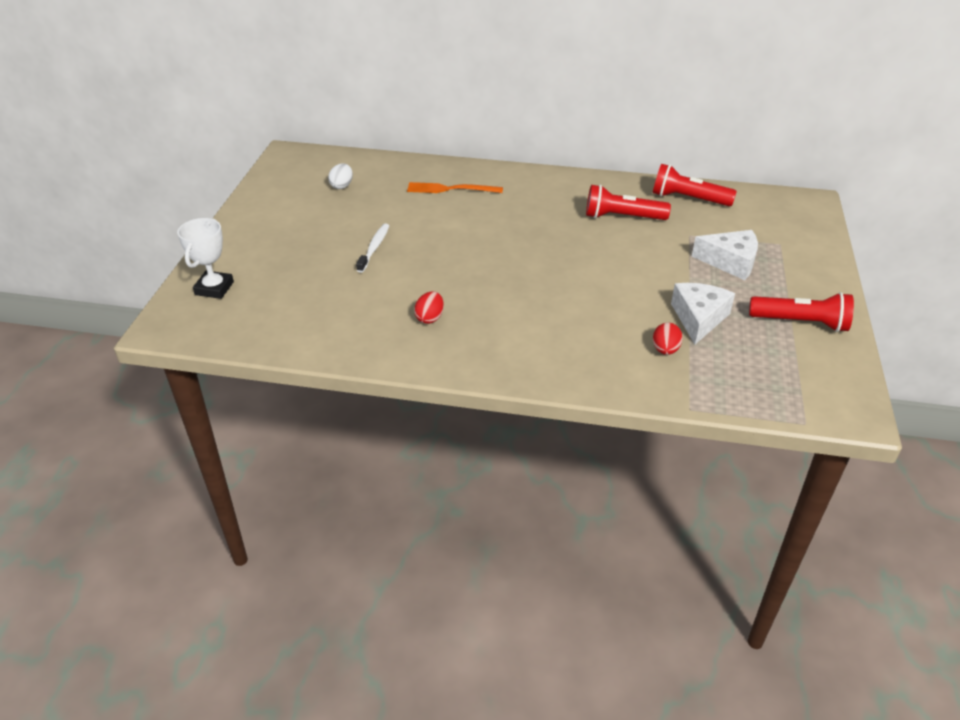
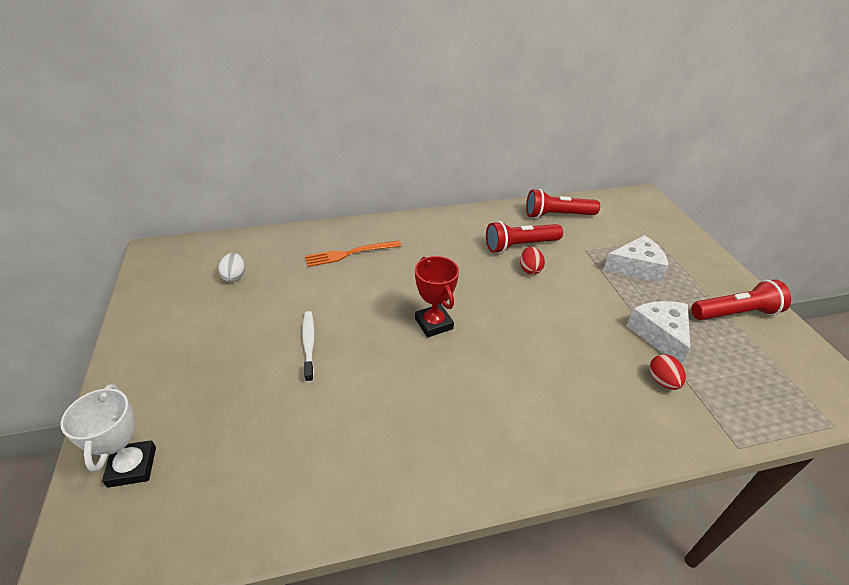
camera: 25 degrees left, 0 degrees up
red egg [414,292,444,324] -> red egg moved to [520,247,545,275]
none -> red trophy [415,256,459,338]

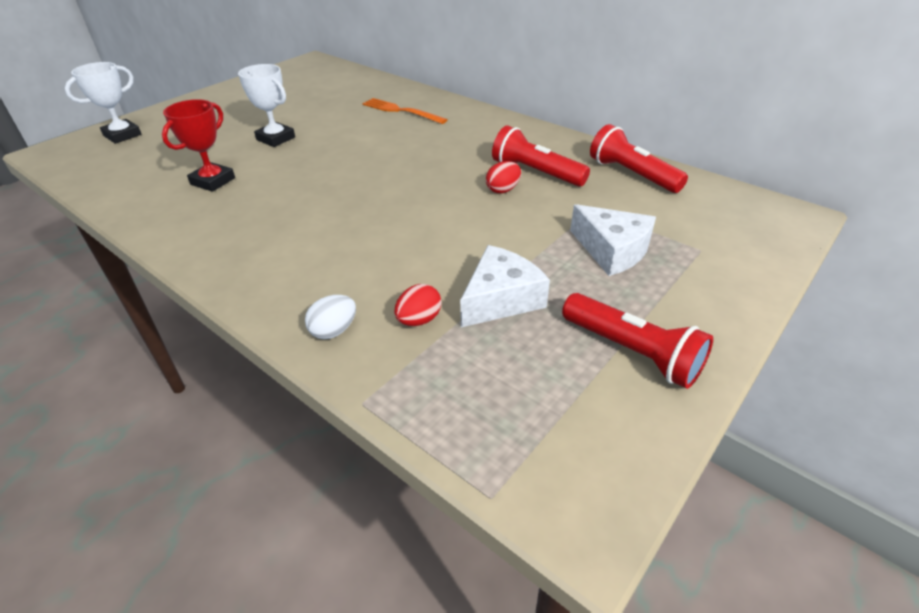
camera: 55 degrees right, 0 degrees up
white egg [218,253,245,282] -> white egg moved to [305,295,356,339]
white toothbrush [302,311,315,383] -> white trophy [238,64,295,147]
red trophy [415,256,459,338] -> red trophy moved to [162,99,235,192]

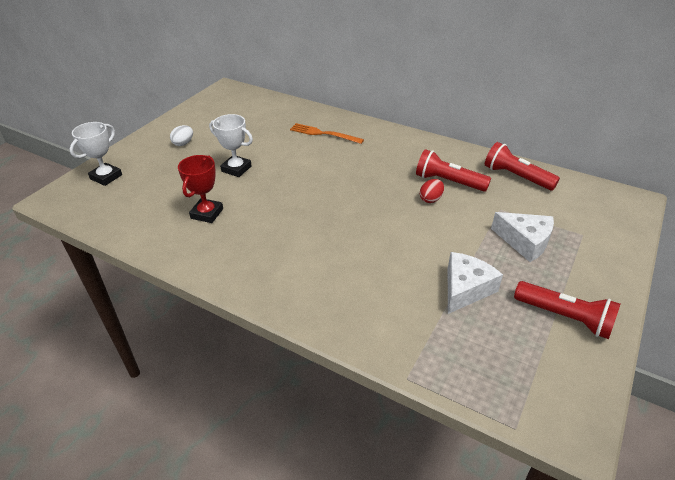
camera: 10 degrees left, 0 degrees up
white egg [305,295,356,339] -> white egg moved to [170,125,193,146]
red egg [394,284,441,326] -> none

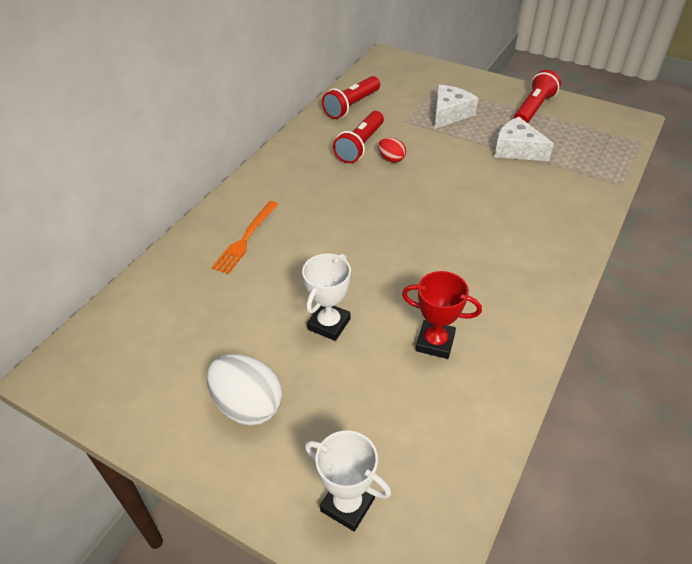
camera: 90 degrees left, 5 degrees up
white egg [170,125,193,146] -> white egg [207,354,282,425], size x1.87

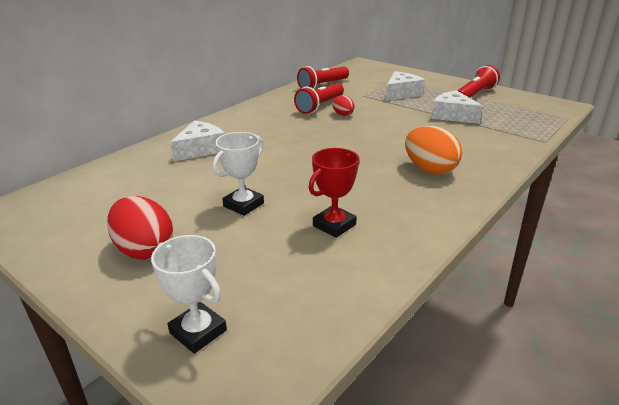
camera: 10 degrees right, 15 degrees down
white egg [207,354,282,425] -> red egg [107,196,173,260]
orange fork [211,201,278,274] -> white cheese [170,121,224,161]
red trophy [402,271,482,359] -> red trophy turned 75 degrees counterclockwise [309,148,360,238]
none -> orange egg [405,126,462,175]

